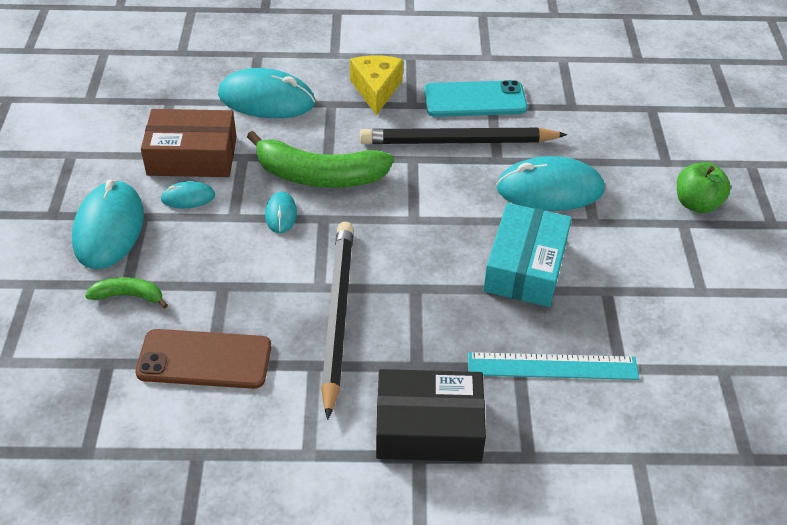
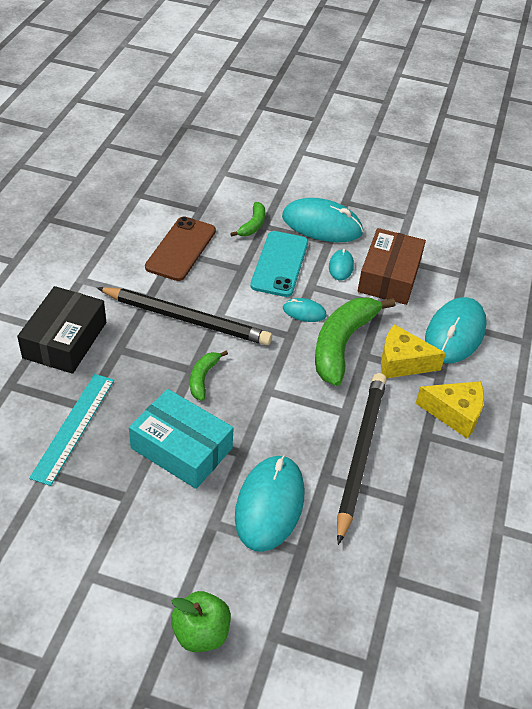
camera: 105 degrees right, 0 degrees up
turquoise phone [424,80,527,117] -> turquoise phone moved to [250,231,308,297]
none -> green banana [190,350,228,401]
none -> yellow cheese [381,324,446,378]

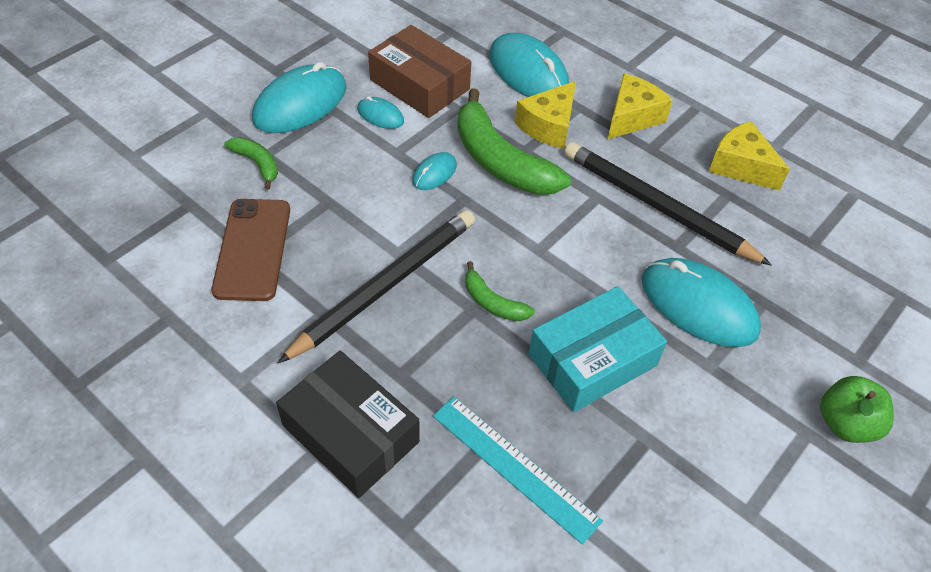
camera: 65 degrees left, 5 degrees up
brown phone [145,216,216,281] -> brown phone turned 45 degrees clockwise [212,199,290,301]
turquoise phone [250,231,308,297] -> none
none -> yellow cheese [709,121,790,191]

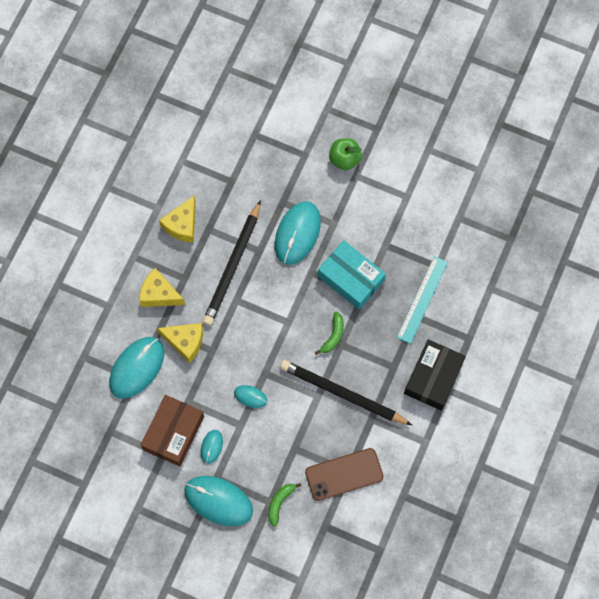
camera: 105 degrees left, 20 degrees up
green banana [457,88,571,195] -> none

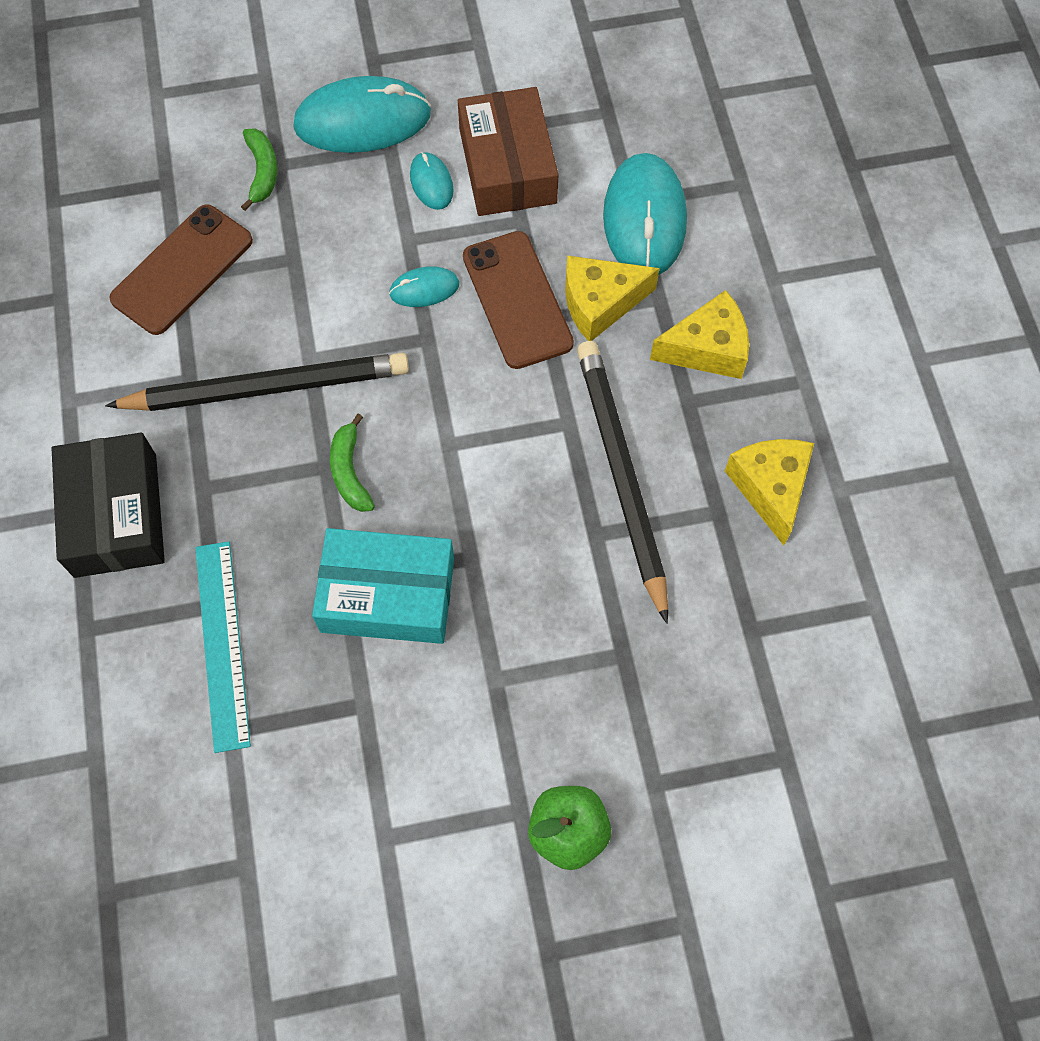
camera: 145 degrees right, 5 degrees down
turquoise mouse [275,201,321,265] -> none
none -> brown phone [463,231,574,369]

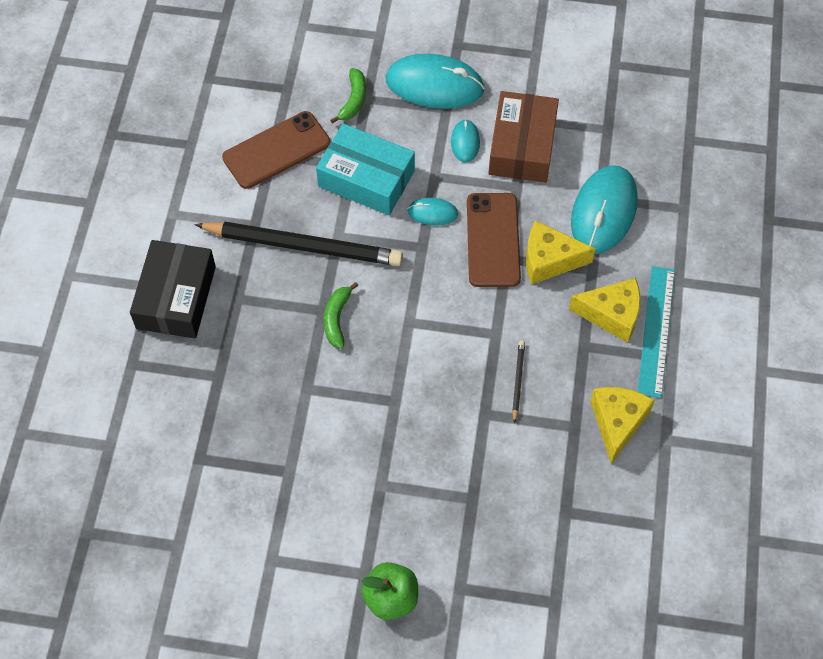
camera: 20 degrees right, 5 degrees down
turquoise ruler [195,541,251,753] -> turquoise ruler moved to [638,266,675,398]
turquoise box [312,528,454,644] -> turquoise box moved to [316,124,415,215]
black pencil [577,341,668,624] -> black pencil [512,341,525,423], size x0.41

